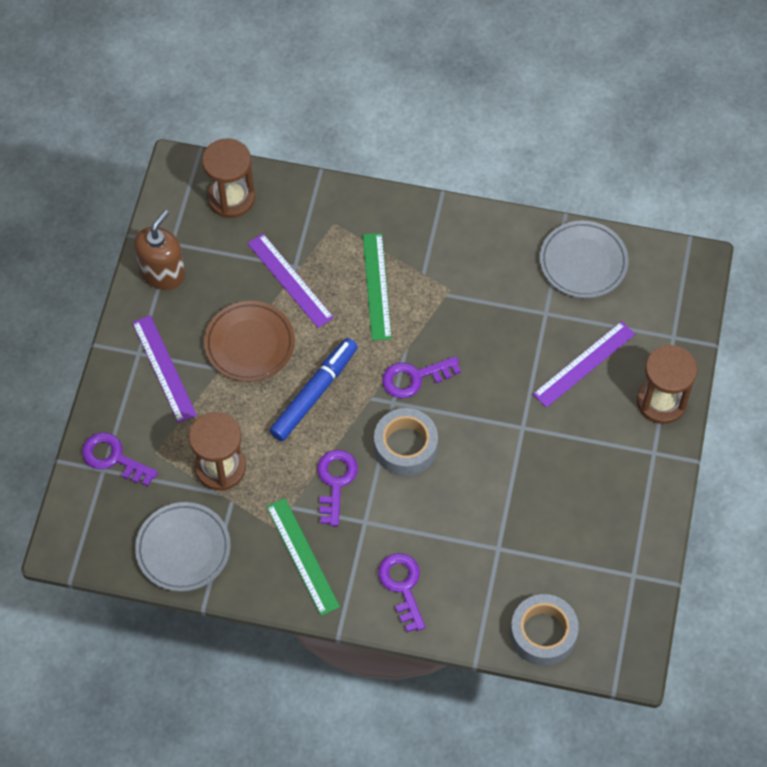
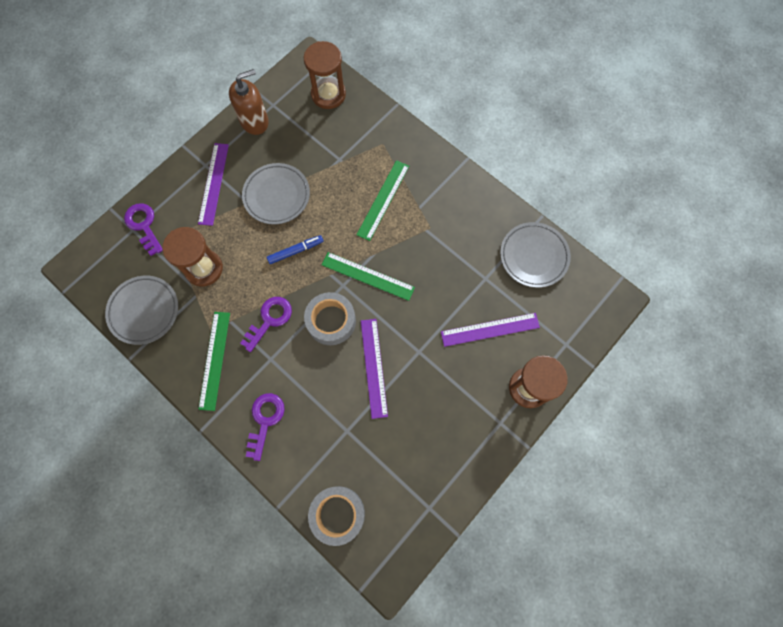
camera: 30 degrees right, 10 degrees up
brown plate [204,301,295,382] -> grey plate [242,163,310,225]
purple ruler [247,233,334,328] -> purple ruler moved to [361,319,388,419]
blue marker [269,338,358,441] -> blue marker [267,235,324,264], size x0.60
purple key [382,356,461,398] -> green ruler [322,252,415,301]

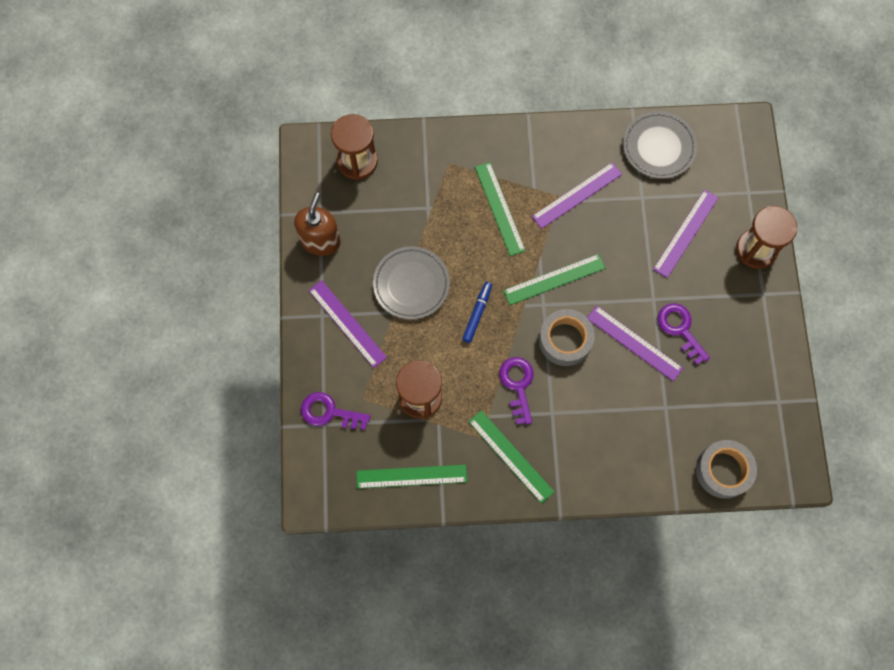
camera: 45 degrees left, 0 degrees up
grey plate [105,276,178,345] -> green ruler [356,465,467,489]
purple key [246,393,285,461] -> purple key moved to [658,303,710,365]
none -> purple ruler [532,162,622,229]

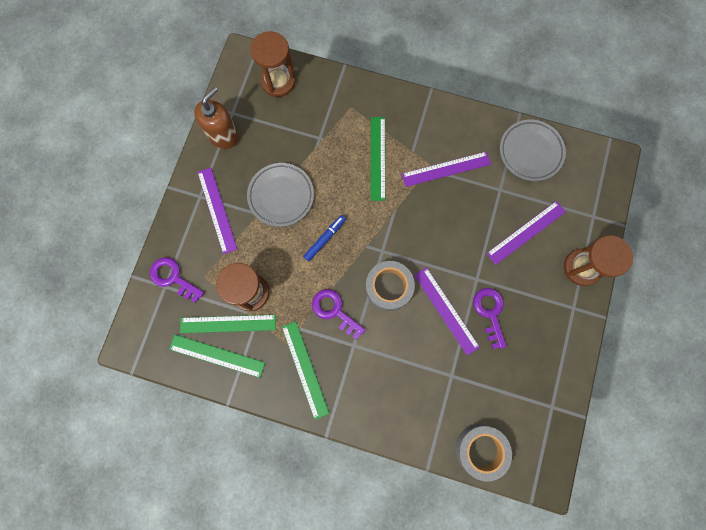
camera: 20 degrees right, 5 degrees up
purple key [499,357,534,425] -> purple key turned 60 degrees counterclockwise [312,289,365,339]
green ruler [503,254,605,305] -> green ruler moved to [180,315,276,333]

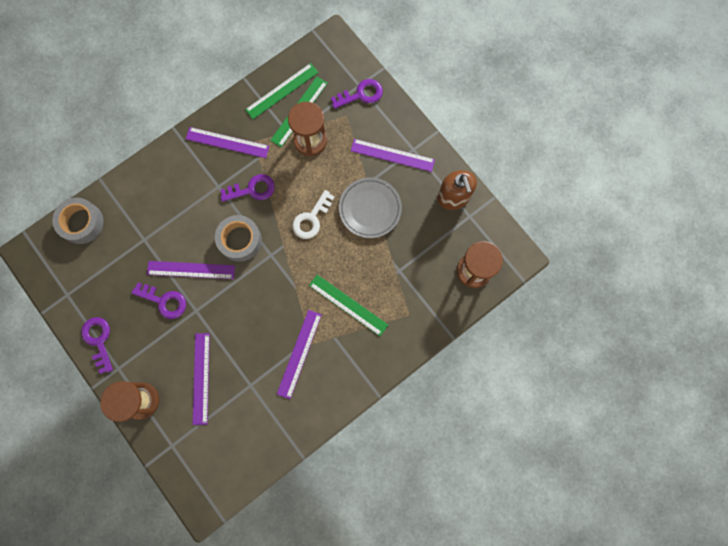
camera: 125 degrees right, 0 degrees up
green ruler [282,321,329,420] -> purple ruler [186,127,269,158]
blue marker [303,215,346,261] -> white key [292,190,335,239]
grey plate [500,120,566,181] -> none
none -> purple key [81,317,113,374]

